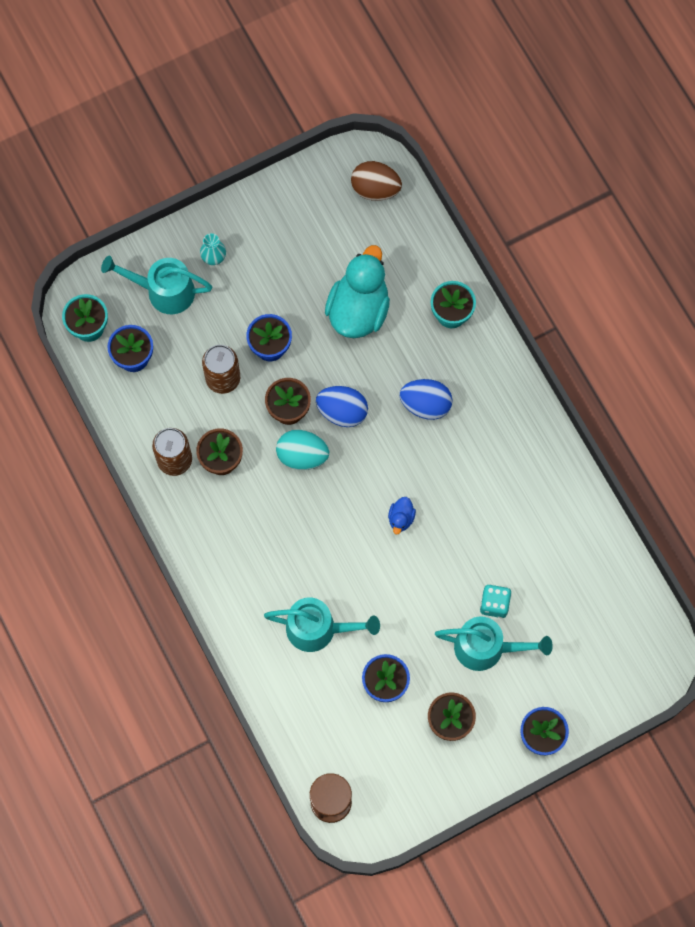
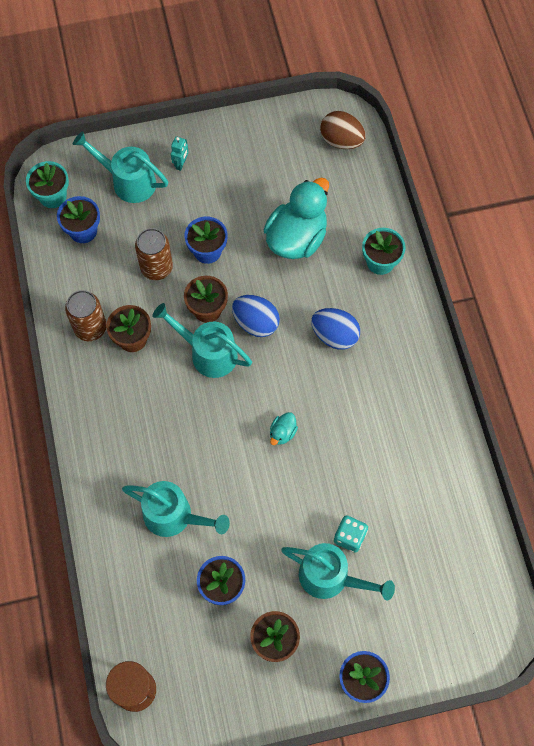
camera: 15 degrees right, 5 degrees down
turquoise vase [200,234,226,265] -> turquoise robot [171,136,189,171]
turquoise egg [276,430,329,470] -> turquoise watering can [152,303,252,378]
blue duck [388,497,416,534] -> turquoise duck [270,412,298,445]

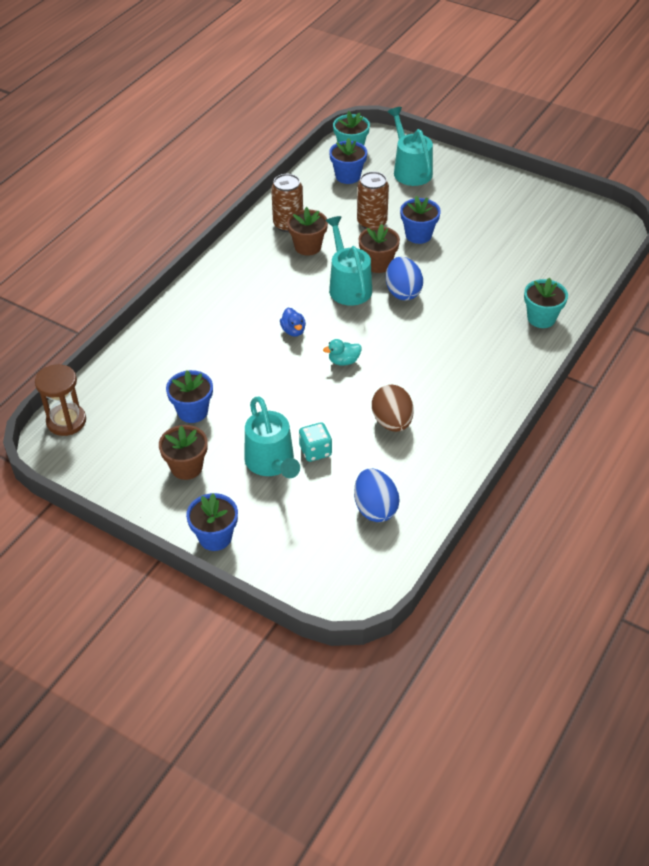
camera: 45 degrees right, 20 degrees down
turquoise watering can [122,481,230,537] -> none
turquoise robot [171,136,189,171] -> none
turquoise duck [264,178,329,259] -> none
blue egg [311,308,360,350] -> blue egg moved to [354,468,400,522]
brown egg [320,111,366,149] -> brown egg moved to [372,385,414,432]
none -> blue duck [280,308,306,337]

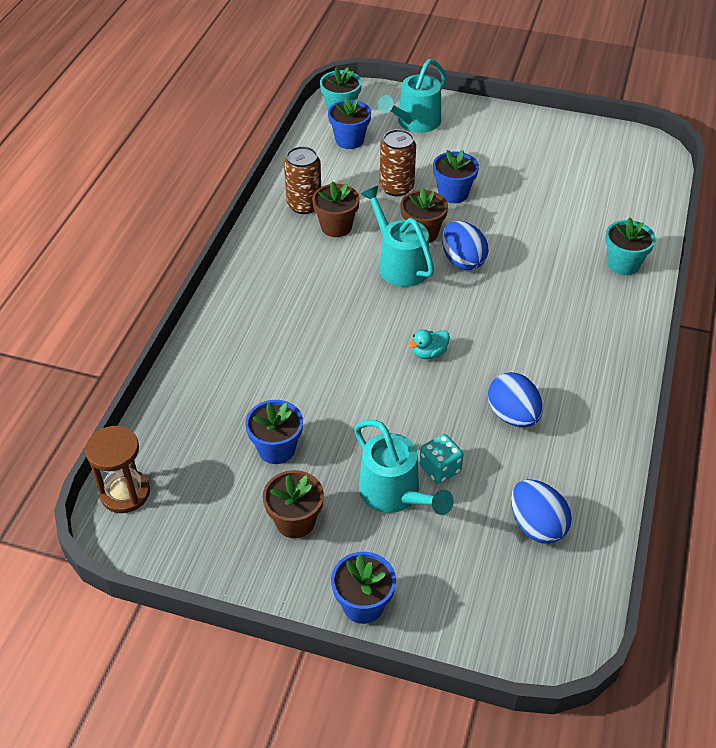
camera: 15 degrees left, 0 degrees up
blue duck [280,308,306,337] -> none
brown egg [372,385,414,432] -> blue egg [488,372,543,427]
turquoise watering can [388,107,433,186] -> turquoise watering can turned 105 degrees counterclockwise [378,59,446,133]

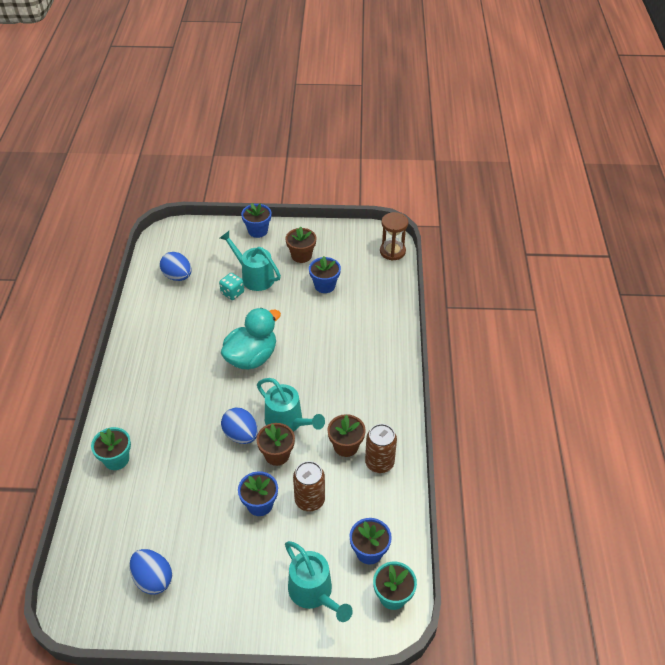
camera: 165 degrees right, 0 degrees up
turquoise watering can [378,59,446,133] -> turquoise watering can turned 120 degrees clockwise [285,541,353,622]
turquoise duck [408,329,450,359] -> turquoise duck [221,308,281,369], size x2.38
blue egg [488,372,543,427] -> blue egg moved to [129,549,172,594]

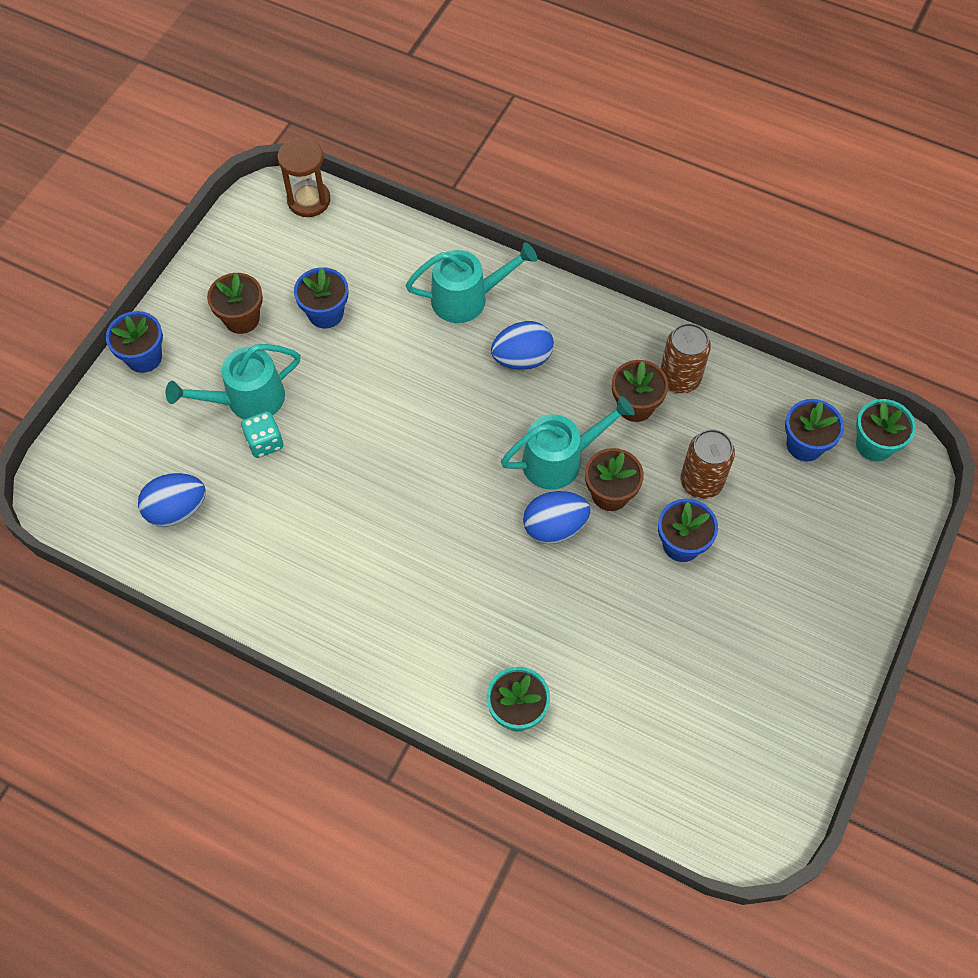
camera: 65 degrees left, 15 degrees up
blue egg [129,549,172,594] -> blue egg moved to [491,321,554,370]
turquoise duck [221,308,281,369] -> none
turquoise watering can [285,541,353,622] -> turquoise watering can moved to [406,242,537,323]

